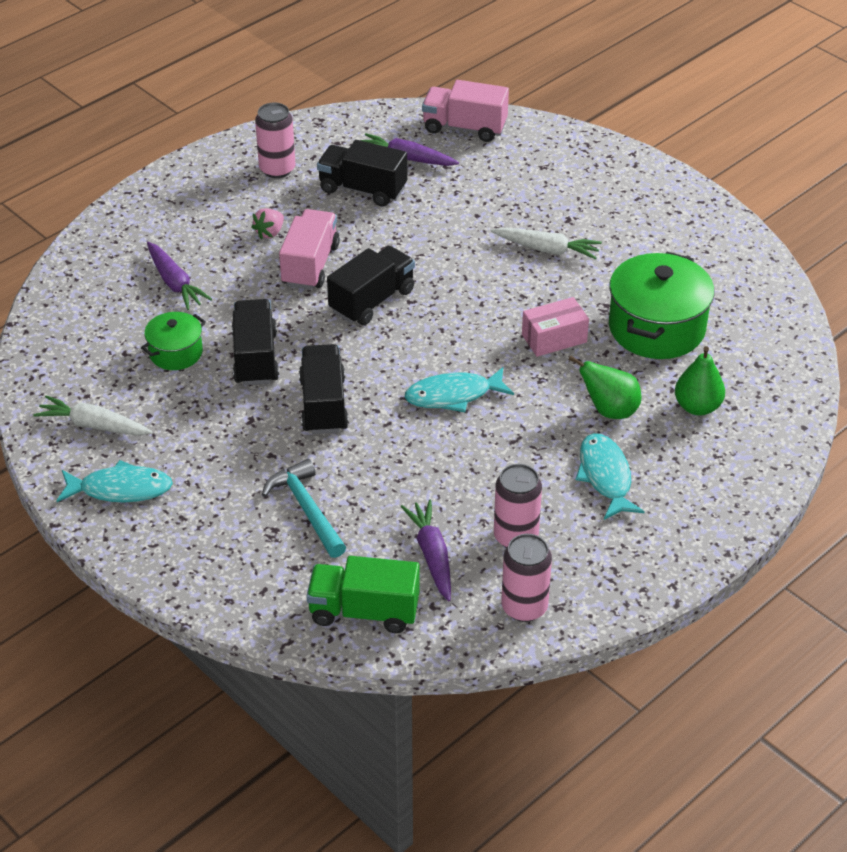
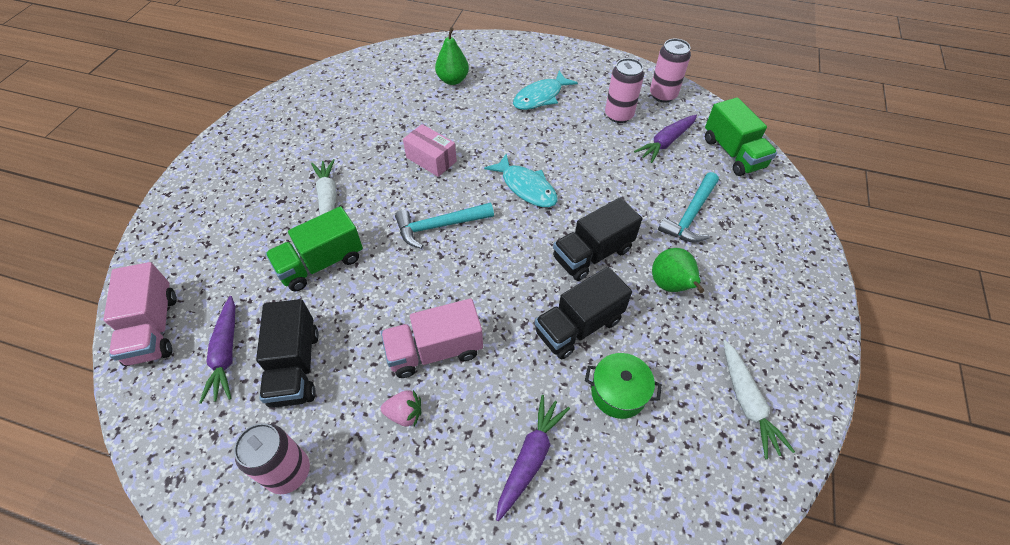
camera: 120 degrees left, 10 degrees up
turquoise fish [57,460,173,502] -> none
black truck [327,246,415,325] -> none
green pear [568,355,641,419] -> green pear moved to [652,248,704,293]
green pot [609,252,714,359] -> none
none -> green truck [265,206,363,291]
none -> turquoise hammer [395,203,494,249]

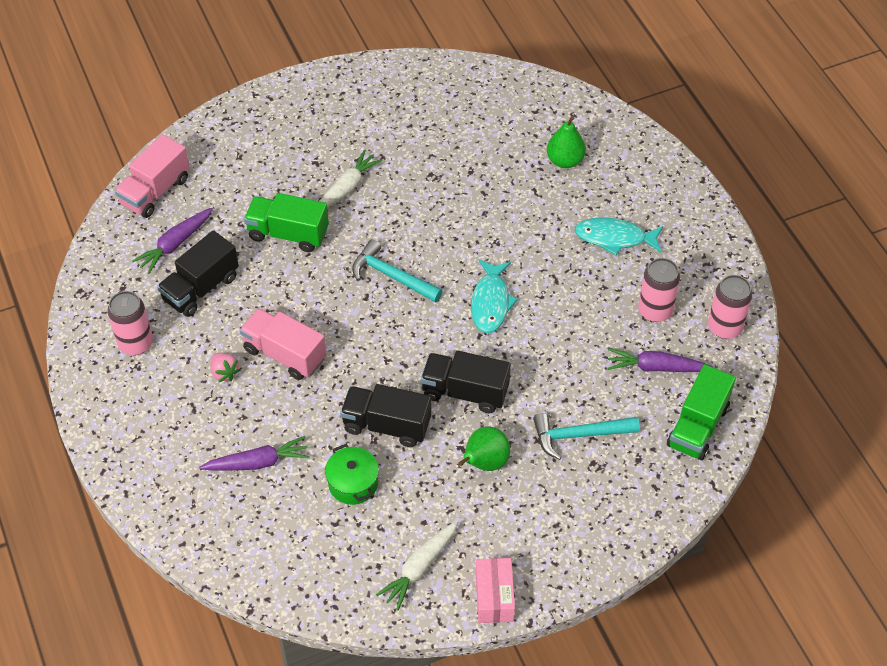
camera: 50 degrees right, 0 degrees up
pink box [403,124,457,177] -> pink box moved to [476,558,515,623]

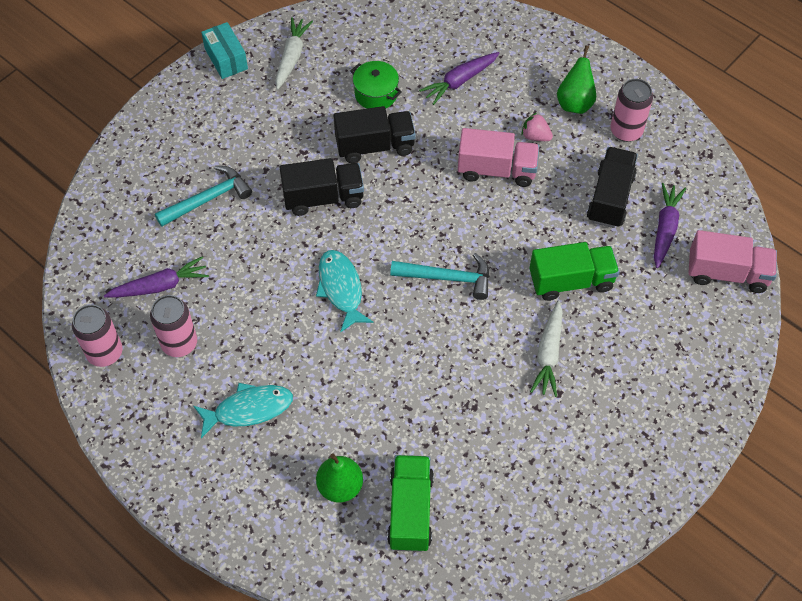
camera: 155 degrees right, 5 degrees up
pink truck [114,134,189,218] -> pink truck turned 90 degrees clockwise [688,230,777,293]
green pear [458,426,510,471] -> green pear moved to [557,45,596,114]
pink box [476,558,515,623] -> turquoise box [201,22,248,79]
green truck [667,364,736,460] -> green truck moved to [387,455,434,552]

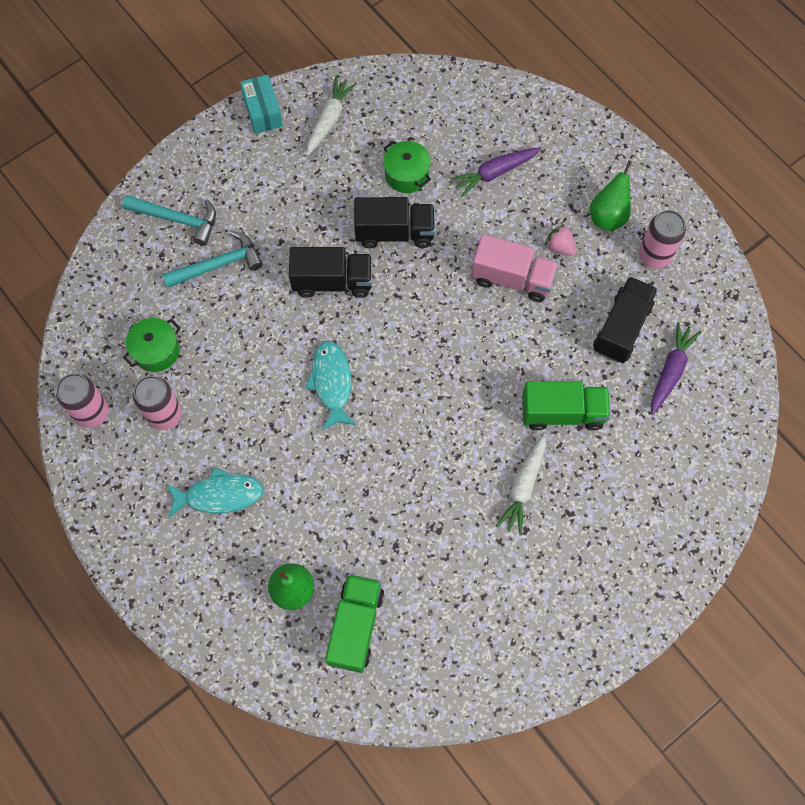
camera: 10 degrees right, 10 degrees up
purple carrot [104,256,209,298] -> green pot [123,318,181,372]
turquoise hammer [390,253,490,300] -> turquoise hammer moved to [122,195,216,246]
pink truck [688,230,777,293] -> none

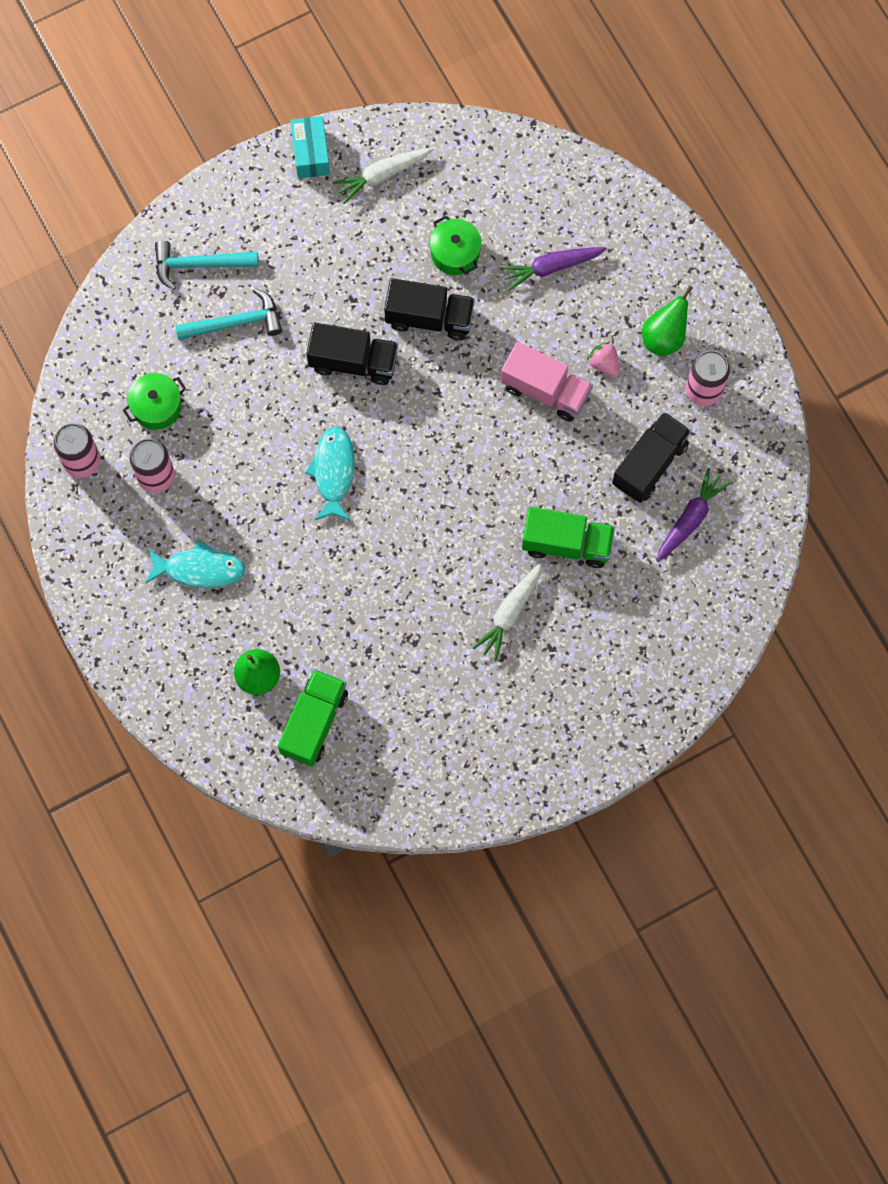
camera: 10 degrees right, 5 degrees up
turquoise hammer [122,195,216,246] -> turquoise hammer turned 150 degrees clockwise [155,240,258,290]
white carrot [306,76,357,156] -> white carrot turned 150 degrees counterclockwise [332,147,433,204]

